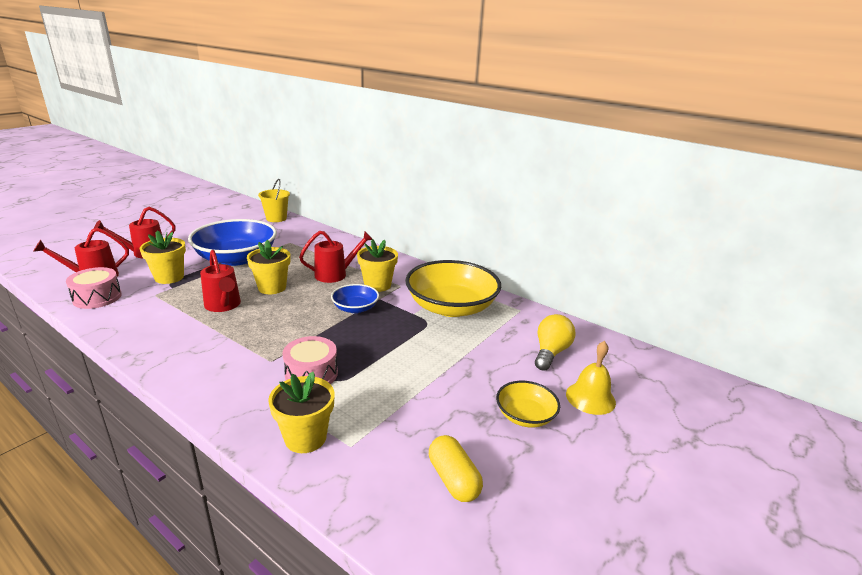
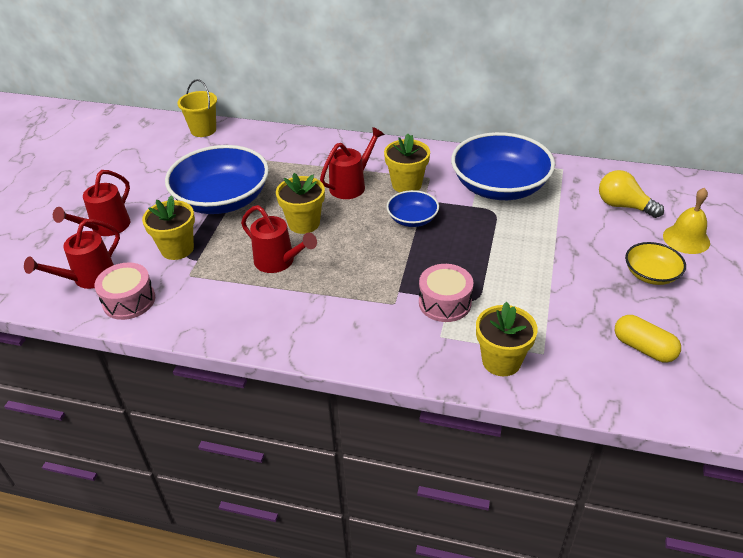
camera: 20 degrees left, 15 degrees up
yellow bowl [405,260,501,317] -> blue bowl [451,132,555,200]
yellow light bulb [535,314,575,371] -> yellow light bulb turned 60 degrees counterclockwise [599,170,664,218]

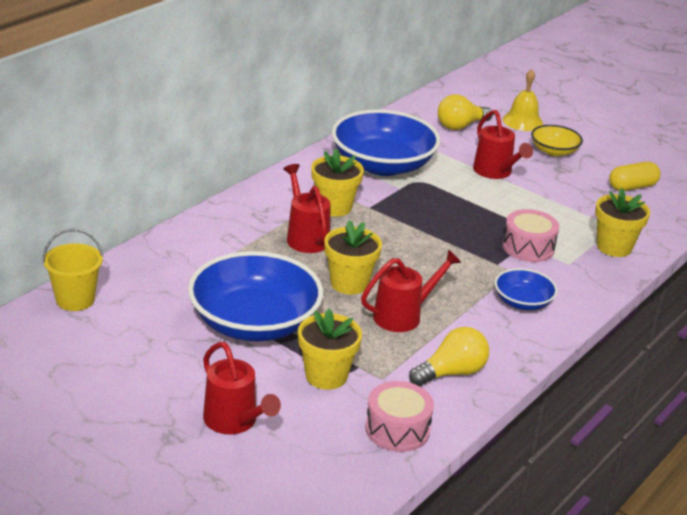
camera: 70 degrees left, 10 degrees down
red watering can [24,219,120,289] -> red watering can moved to [473,110,533,179]
blue bowl [386,190,439,227] -> blue bowl moved to [495,268,557,310]
none -> yellow light bulb [409,327,489,386]

